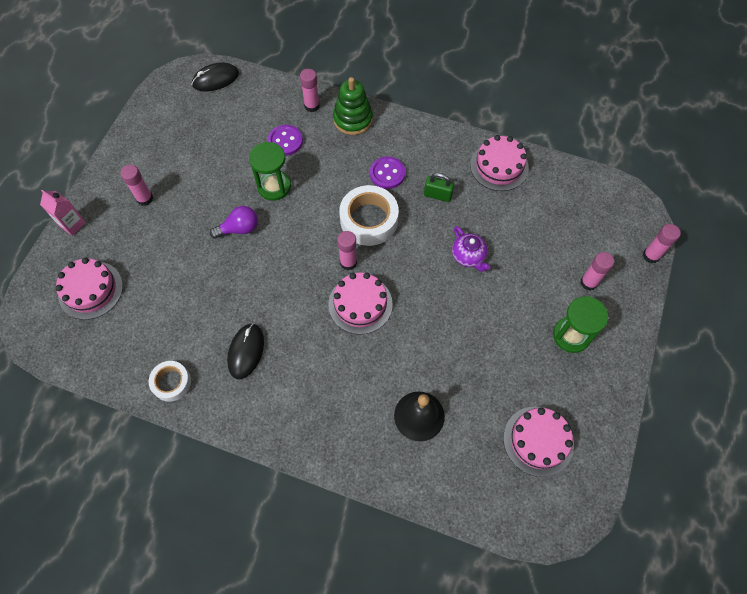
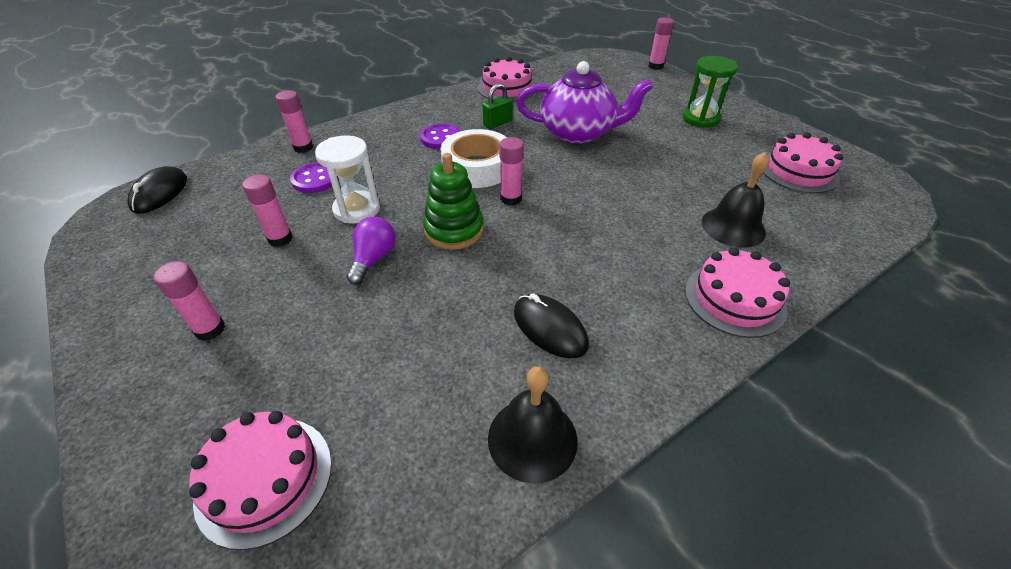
camera: 55 degrees left, 20 degrees down
pink carton [40,190,86,236] -> none
white tape [149,361,191,402] -> black bell [488,366,578,484]
green hourglass [249,142,291,201] -> white hourglass [315,136,380,224]
pink cake [328,272,393,335] -> pink cake moved to [685,247,790,338]
green stacking toy [333,77,373,135] -> green stacking toy moved to [423,153,484,250]
purple teapot [452,226,490,272] -> purple teapot [516,61,653,144], size x1.98
pink glue stick [581,252,614,291] -> pink glue stick moved to [242,175,293,247]

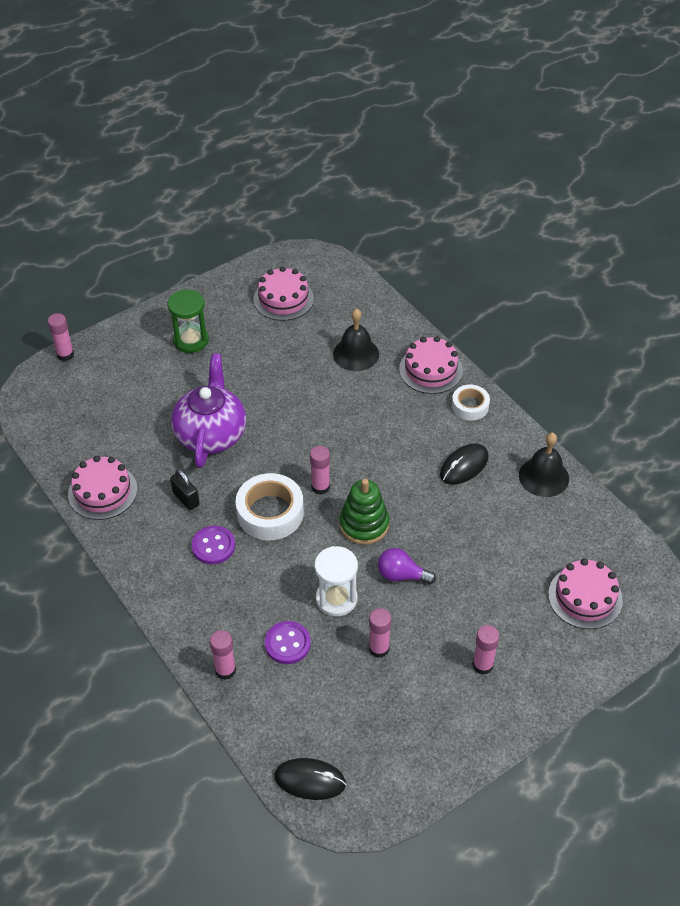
camera: 90 degrees left, 5 degrees up
green padlock [482,83,513,129] -> black padlock [170,469,199,510]
none -> white tape [452,385,490,421]

